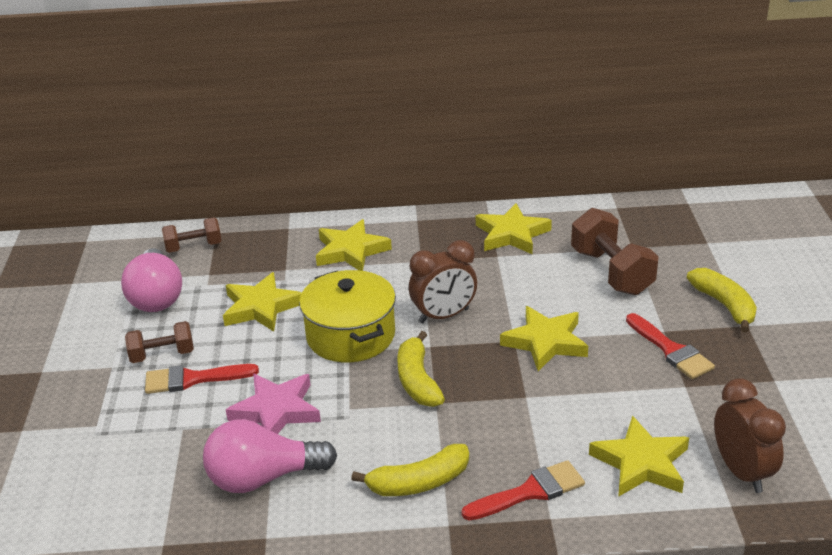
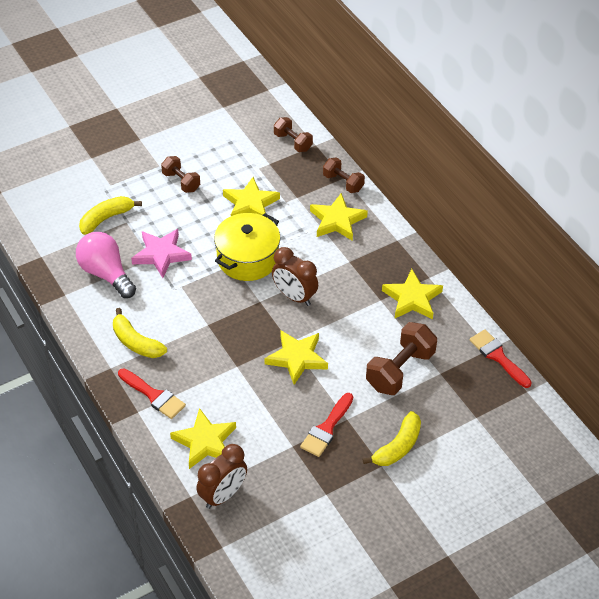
camera: 60 degrees right, 15 degrees up
pink light bulb [121,248,182,312] -> none
red brush [145,364,259,394] -> red brush moved to [470,329,532,388]
yellow banana [397,331,445,407] -> yellow banana moved to [79,196,142,235]
none -> brown dumbbell [323,157,365,193]

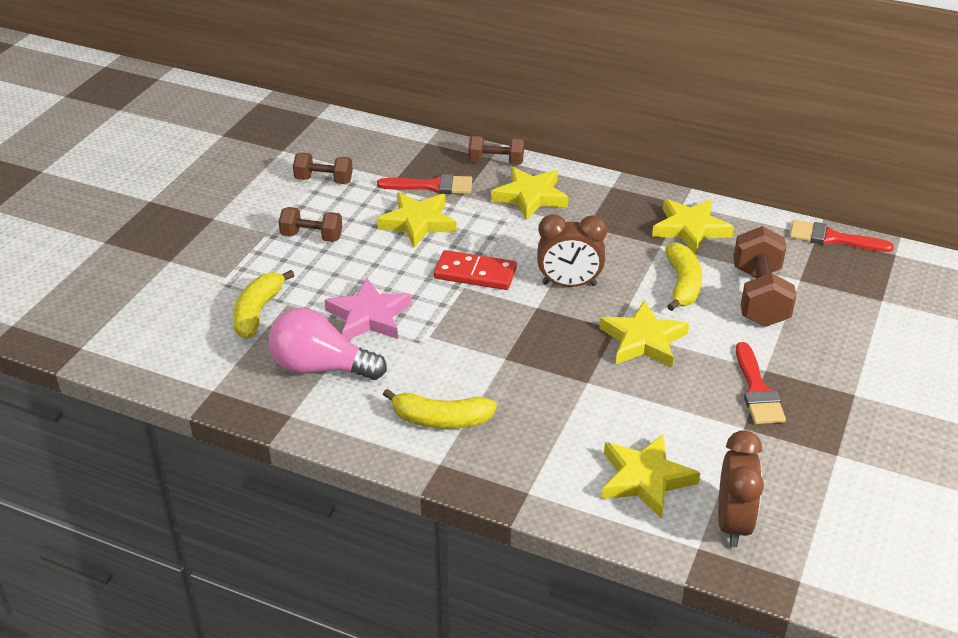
camera: 35 degrees left, 10 degrees down
red brush [118,368,186,419] -> red brush moved to [377,174,472,194]
yellow pot [214,213,280,281] -> red domino [434,250,517,290]
brown dumbbell [274,117,313,152] -> brown dumbbell moved to [293,153,353,184]
yellow banana [363,411,421,466] -> yellow banana moved to [665,242,702,311]

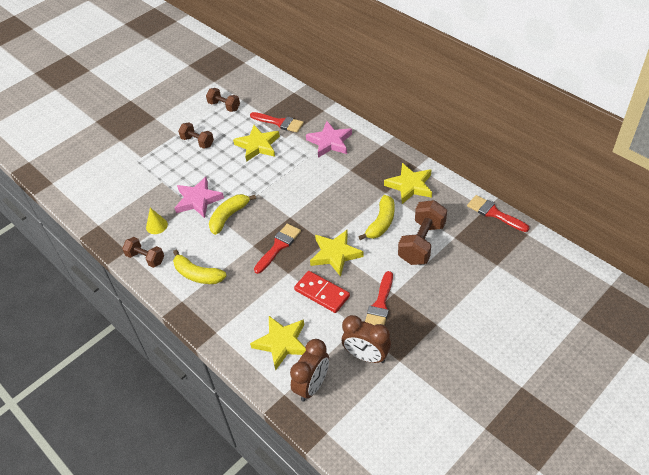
camera: 25 degrees right, 10 degrees up
yellow banana [233,270,295,338] -> yellow banana moved to [209,194,256,235]
pink light bulb [269,308,387,380] -> yellow cone [146,208,168,234]
red domino [434,250,517,290] -> red domino moved to [294,271,350,313]
brown dumbbell [468,136,524,165] -> brown dumbbell moved to [122,237,164,268]
yellow star [491,167,569,220] -> pink star [306,121,352,158]
brown clock [537,214,607,287] -> brown clock moved to [342,315,391,363]
none -> red brush [254,224,301,274]

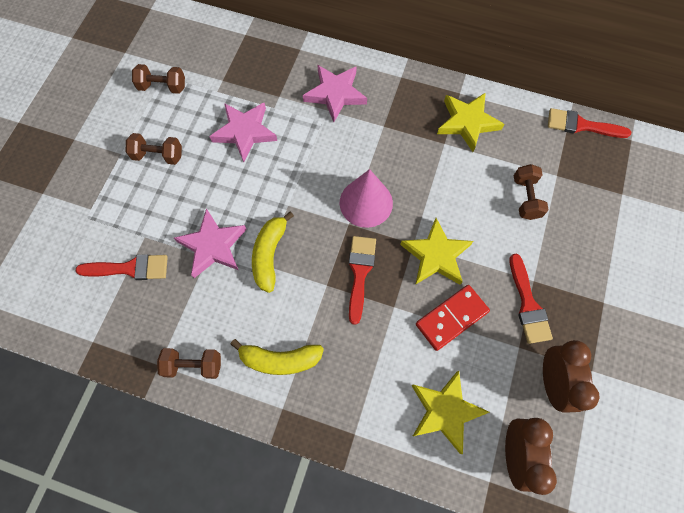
camera: 30 degrees left, 20 degrees up
yellow cone [146,208,168,234] -> none
yellow star [233,125,280,162] -> pink star [209,102,277,162]
red brush [250,112,304,133] -> red brush moved to [76,254,168,280]
red domino [294,271,350,313] -> red domino turned 45 degrees counterclockwise [416,285,490,351]
brown clock [342,315,391,363] -> brown clock turned 90 degrees counterclockwise [543,340,600,413]
yellow banana [358,195,395,240] -> none
brown dumbbell [398,200,447,265] -> brown dumbbell [514,164,549,220], size x0.61
none -> pink cone [340,169,393,228]

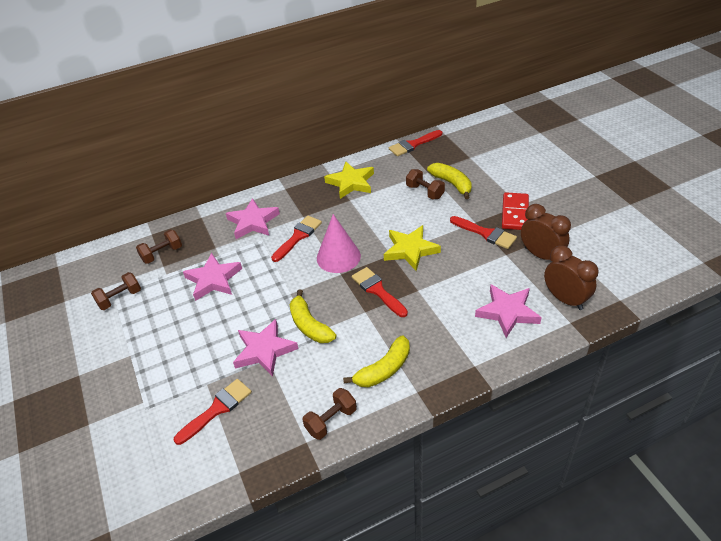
camera: 40 degrees left, 25 degrees down
brown dumbbell [126,133,182,165] -> brown dumbbell moved to [136,230,182,264]
yellow star [412,371,489,454] -> pink star [475,284,542,338]
red domino [416,285,490,351] -> red domino moved to [502,192,529,230]
none -> red brush [271,216,322,262]
none -> yellow banana [427,163,472,199]

